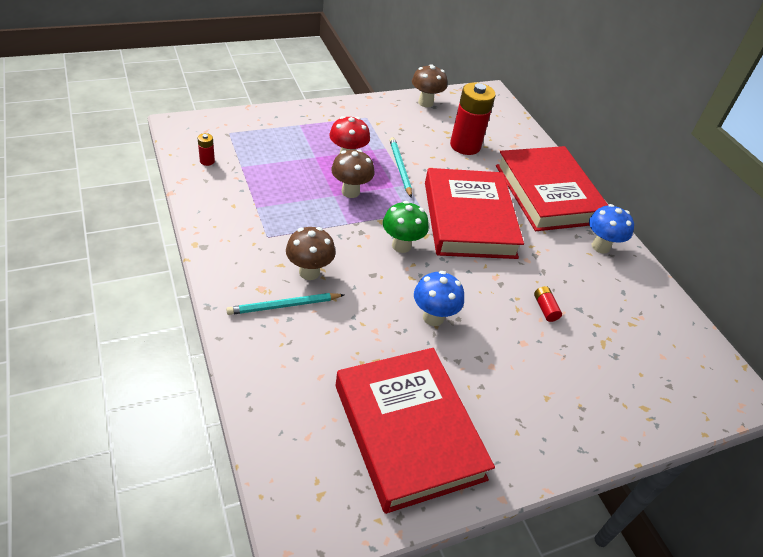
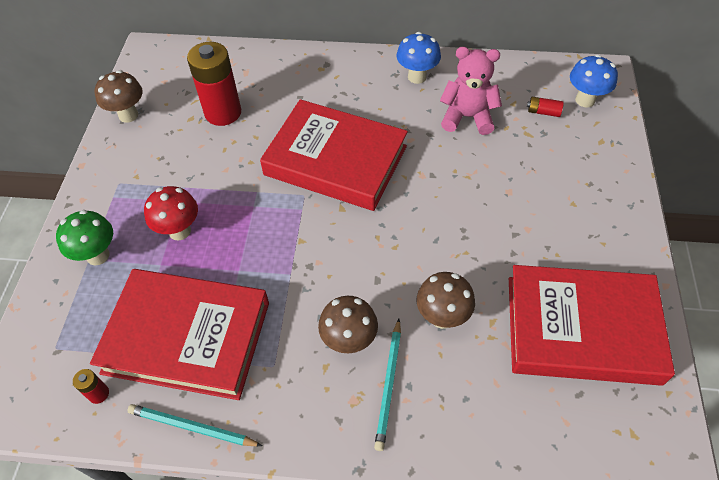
camera: 55 degrees left, 10 degrees up
brown mushroom [331,149,375,198] -> brown mushroom moved to [417,272,475,329]
green mushroom [383,201,429,253] -> green mushroom moved to [56,210,113,265]
turquoise pencil [390,137,412,198] -> turquoise pencil moved to [127,404,262,446]
blue mushroom [414,271,464,326] -> blue mushroom moved to [570,55,618,107]
red book [496,146,608,231] -> red book moved to [90,269,269,400]
red battery [534,286,562,322] -> red battery moved to [527,97,564,117]
none -> pink teddy bear [440,47,502,135]

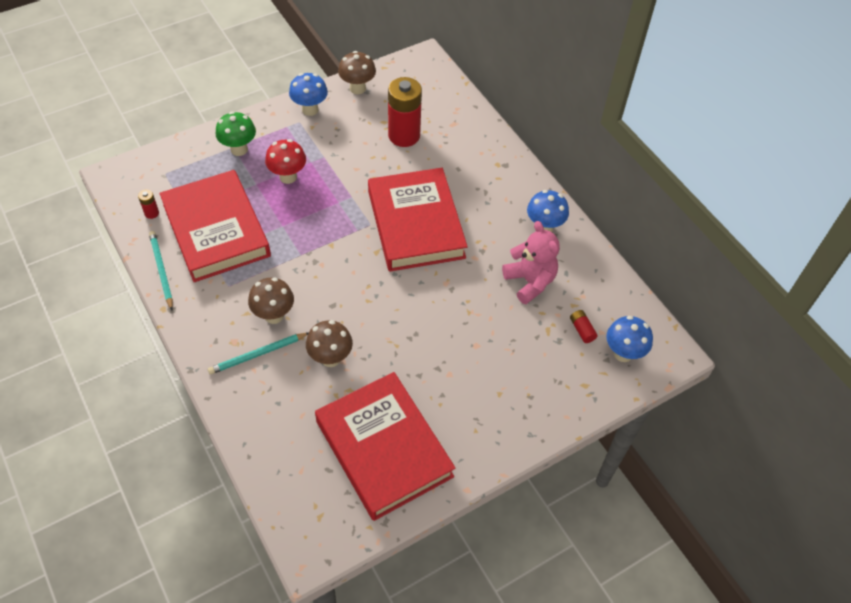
camera: 50 degrees right, 0 degrees up
none -> blue mushroom [289,73,328,116]

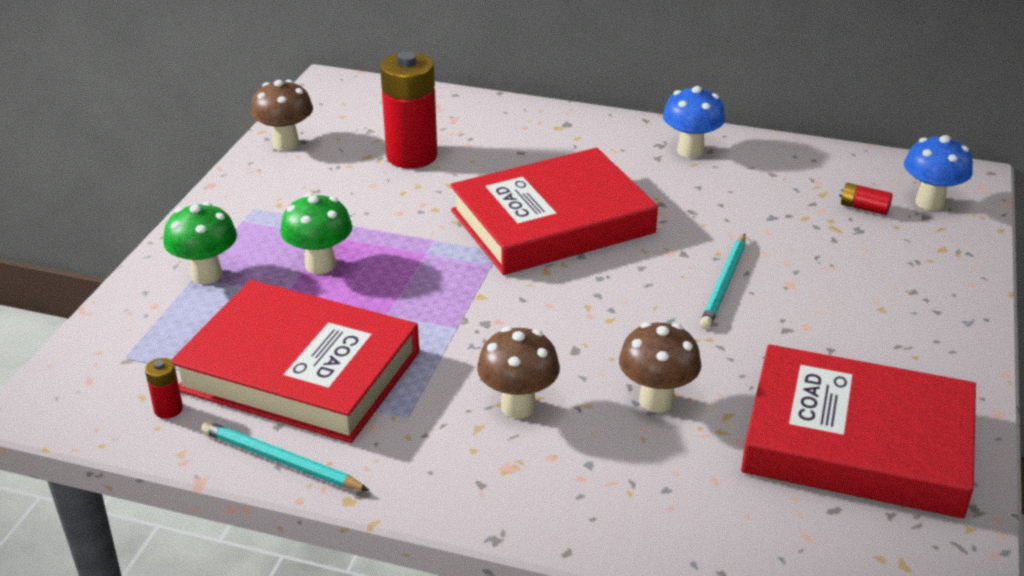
camera: 40 degrees left, 20 degrees down
turquoise pencil [208,332,309,375] -> turquoise pencil moved to [700,233,746,329]
red mushroom [265,139,306,184] -> green mushroom [280,193,352,274]
blue mushroom [289,73,328,116] -> none
red book [368,168,468,272] -> red book turned 60 degrees counterclockwise [450,148,658,275]
pink teddy bear [502,221,560,304] -> none

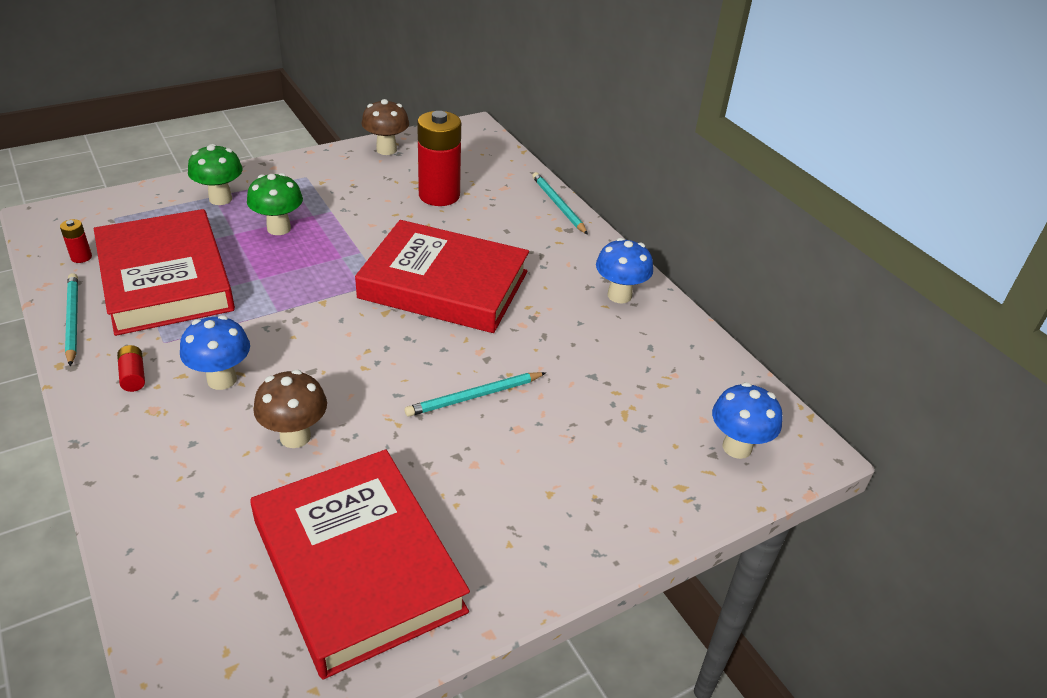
camera: 40 degrees right, 5 degrees up
brown mushroom [477,327,560,418] -> blue mushroom [180,315,250,390]
red battery [839,183,893,215] -> red battery moved to [117,345,145,392]
none -> turquoise pencil [532,172,588,235]

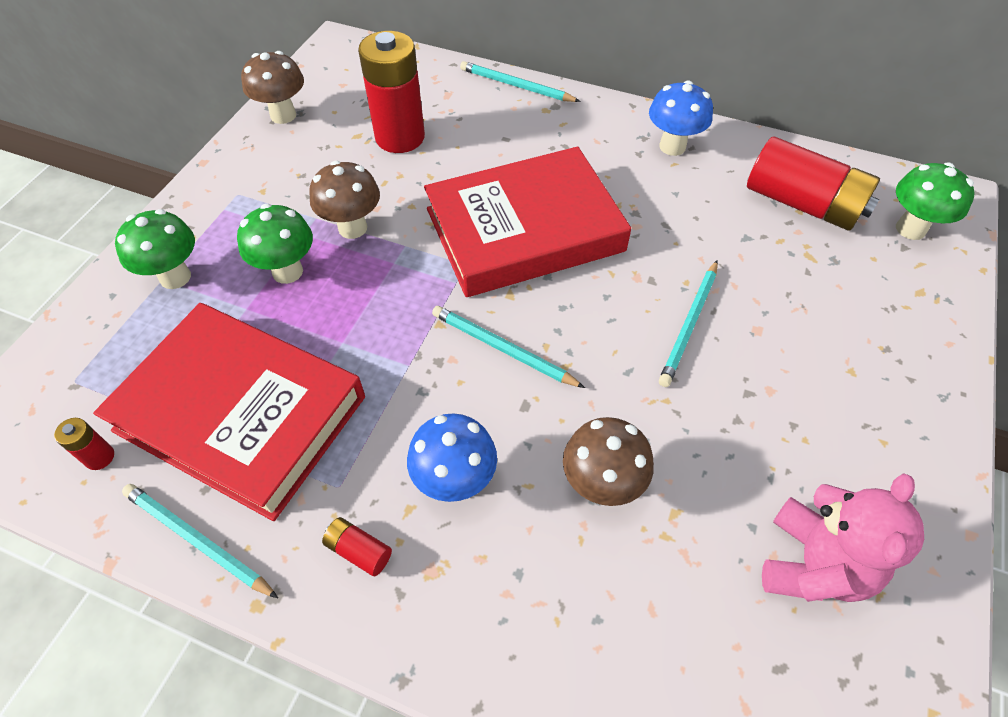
camera: 35 degrees left, 15 degrees up
red book [250,449,470,679] -> pink teddy bear [762,473,924,602]
blue mushroom [712,382,783,459] -> green mushroom [896,163,975,240]
none -> brown mushroom [309,161,380,239]
none -> turquoise pencil [432,306,585,388]
none -> red battery [747,137,880,231]

